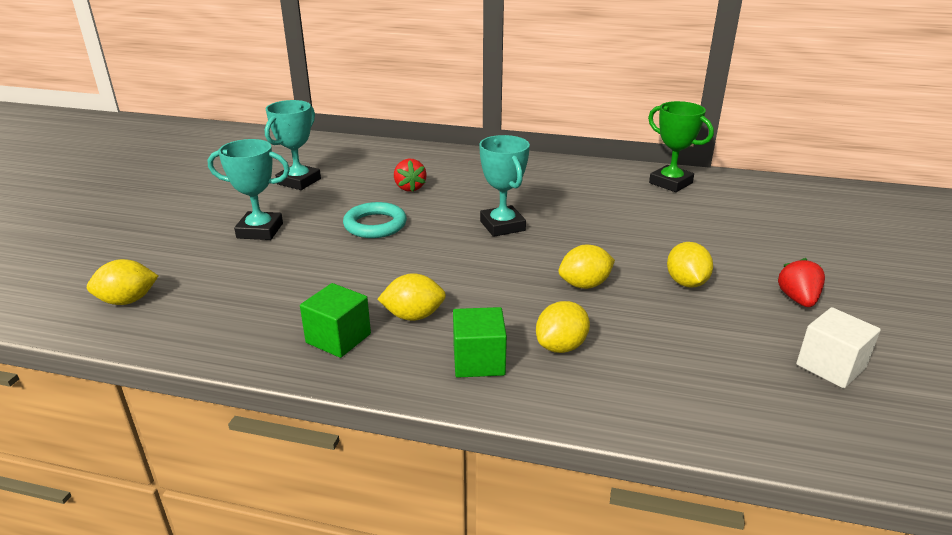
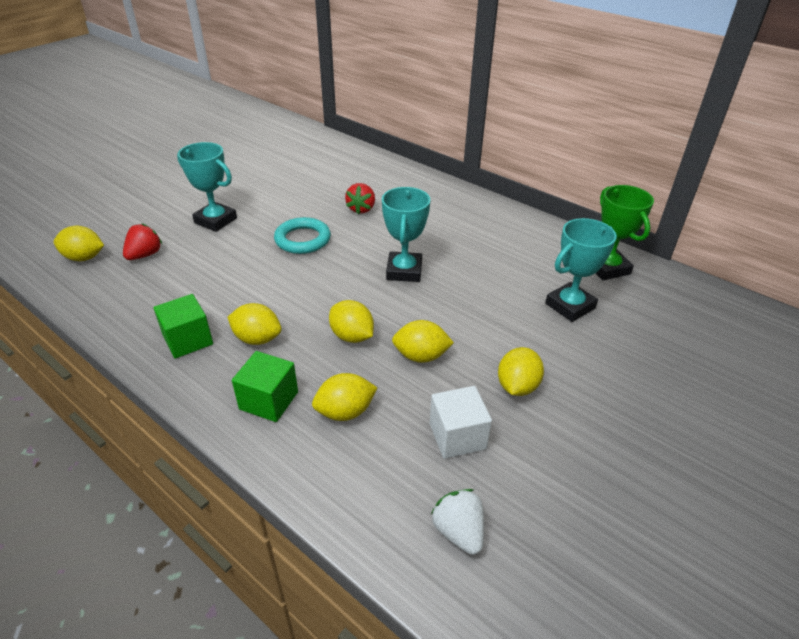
camera: 25 degrees right, 10 degrees up
turquoise trophy [265,100,321,190] -> turquoise trophy moved to [545,218,617,322]
red strawberry [778,258,825,307] -> red strawberry moved to [123,223,162,260]
white cube [796,307,881,388] -> white cube moved to [430,386,492,459]
none -> yellow lemon [329,300,374,343]
none -> white strawberry [431,489,485,555]

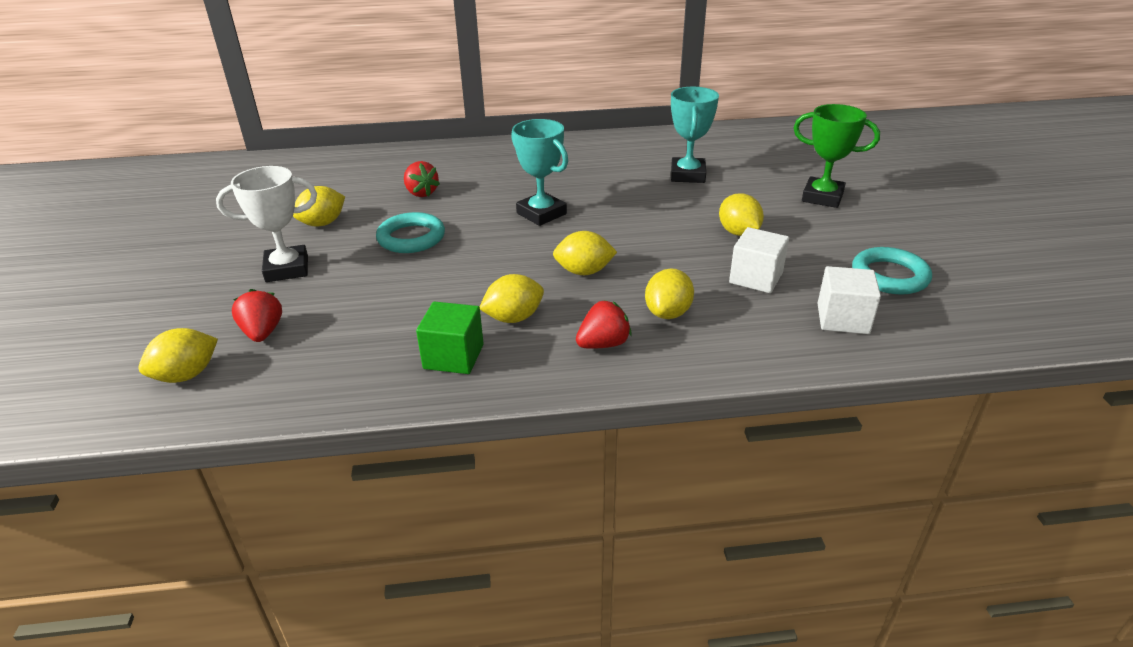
camera: 45 degrees left, 5 degrees down
turquoise trophy [177,142,237,232] -> white trophy [216,166,317,282]
green cube [232,351,298,422] -> red strawberry [576,300,631,349]
yellow lemon [392,320,454,363] -> yellow lemon moved to [293,186,345,226]
white strawberry [431,489,485,555] -> white cube [817,266,881,334]
green trophy [596,185,654,281] -> green trophy moved to [793,104,880,208]
none -> turquoise ring [852,247,932,295]

